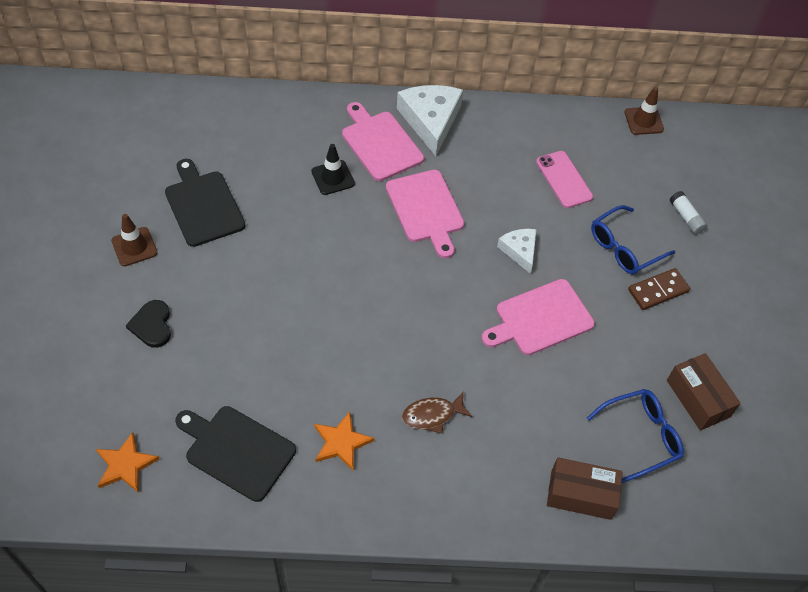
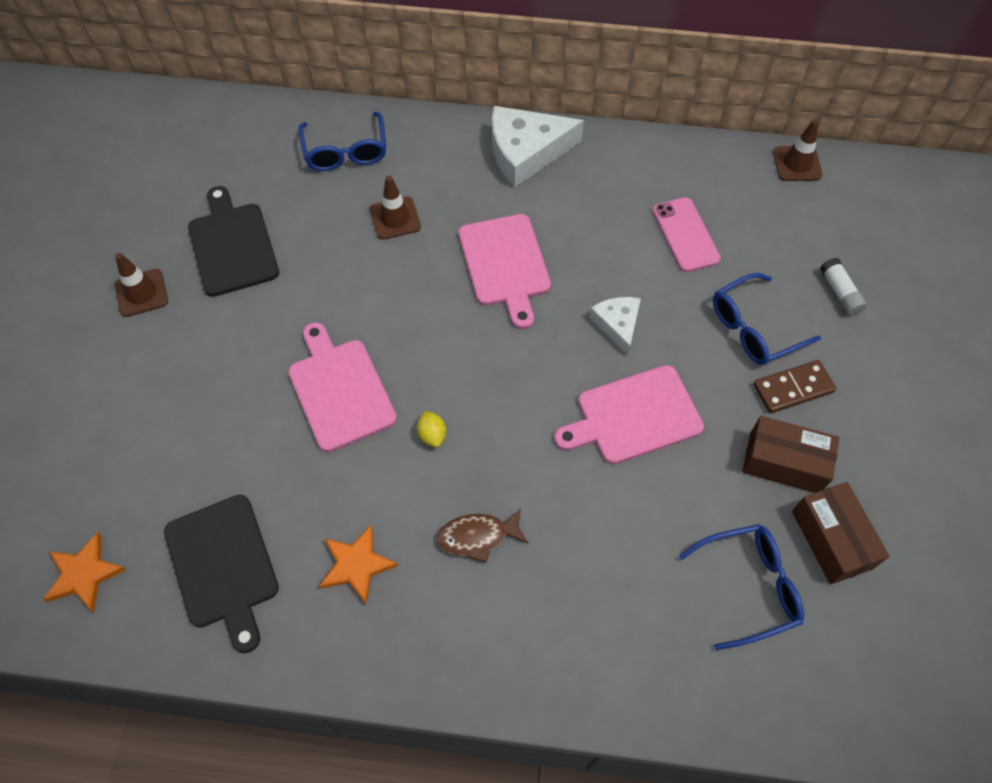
camera: 10 degrees right, 5 degrees up
black heart [126,300,171,348] -> none
black cutting board [175,406,296,502] -> black cutting board turned 150 degrees counterclockwise [164,495,279,653]
black traffic cone [311,144,355,195] -> brown traffic cone [370,176,421,240]
pink cutting board [342,102,424,181] -> pink cutting board moved to [288,322,397,452]
white cheese [397,85,463,156] -> white cheese turned 105 degrees counterclockwise [492,106,584,188]
brown box [547,457,623,520] -> brown box moved to [742,416,839,493]
none -> blue glasses [298,112,386,171]
none -> yellow lemon [417,411,446,447]

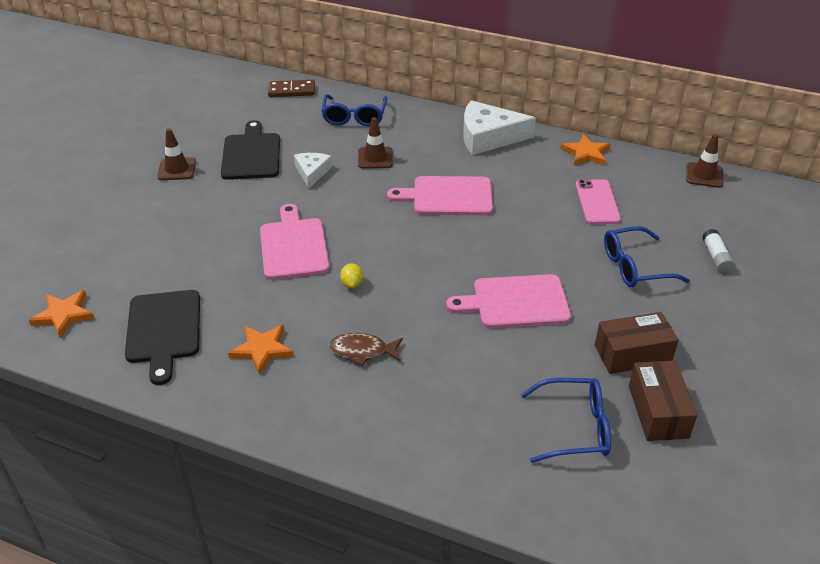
camera: 15 degrees right, 20 degrees down
pink cutting board [459,214,551,329] -> pink cutting board turned 90 degrees clockwise [387,176,493,215]
white cheese [589,297,641,355] -> white cheese moved to [294,153,332,188]
brown box [742,416,839,493] -> brown box turned 45 degrees counterclockwise [595,312,679,374]
brown domino [753,360,836,413] -> brown domino moved to [268,80,315,97]
none -> orange star [561,134,610,165]

